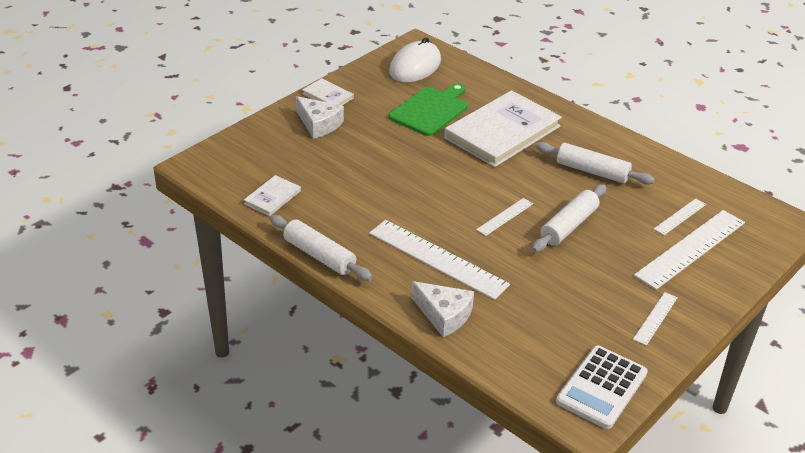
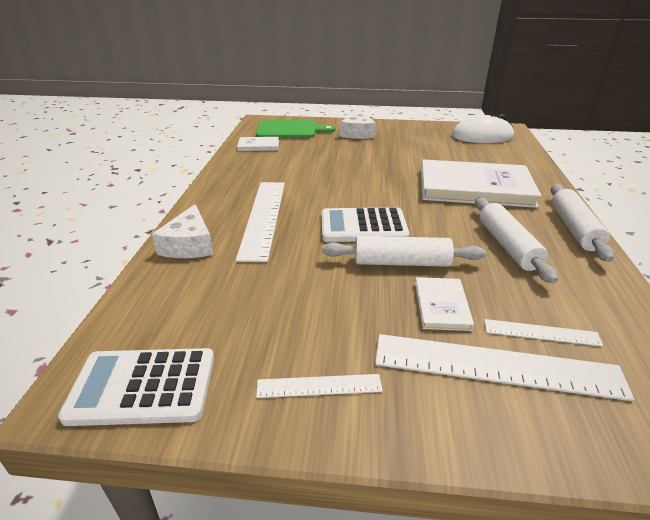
camera: 55 degrees right, 5 degrees down
white rolling pin [269,215,373,281] -> white rolling pin moved to [551,184,614,262]
white book [302,78,354,105] -> white book moved to [415,277,474,331]
green cutting board [389,83,468,136] -> green cutting board moved to [256,120,335,138]
white ruler [476,198,533,236] -> white calculator [322,208,410,242]

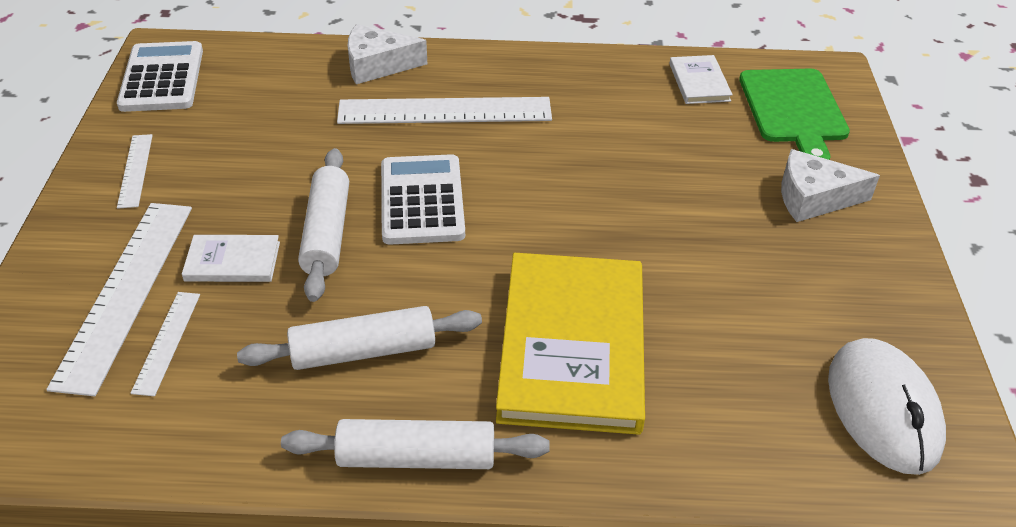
camera: 85 degrees right, 10 degrees up
white book [421,159,542,208] -> yellow book [496,253,645,435]

